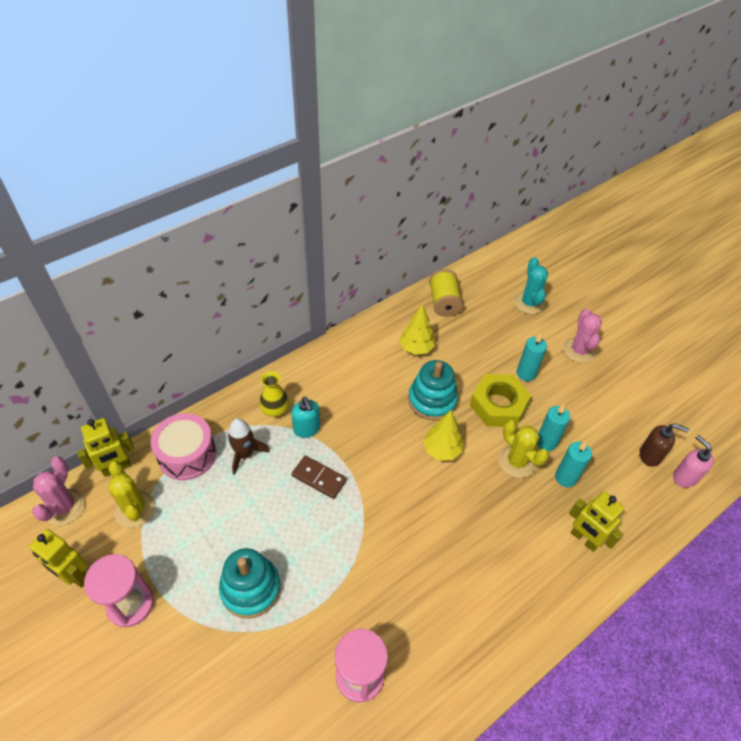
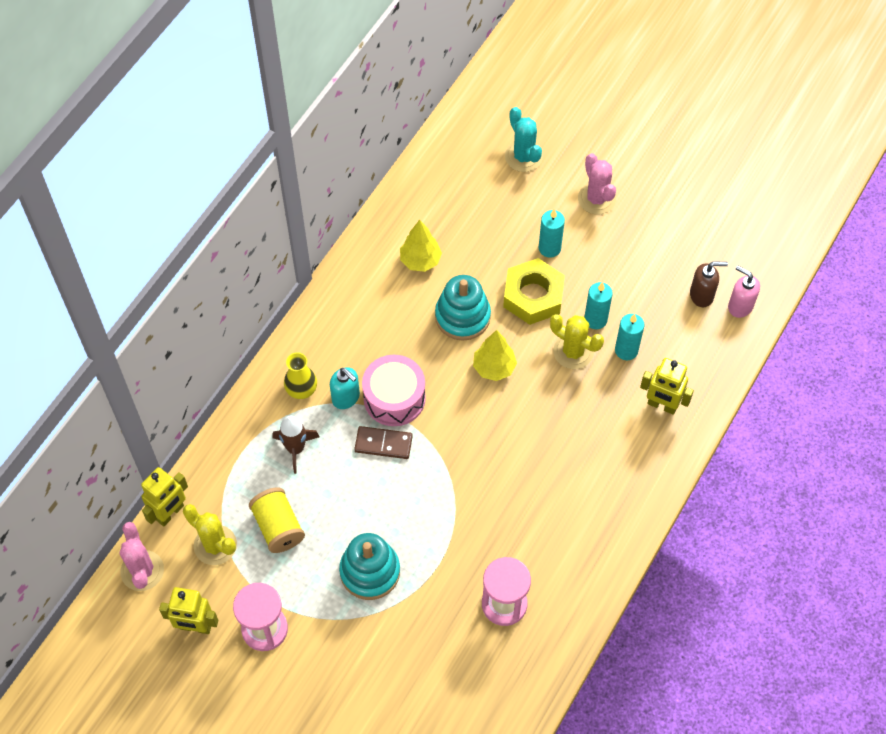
camera: 20 degrees left, 10 degrees up
pink drum [151,413,216,480] -> pink drum moved to [362,355,426,426]
yellow spool [429,269,463,317] -> yellow spool moved to [249,487,305,553]

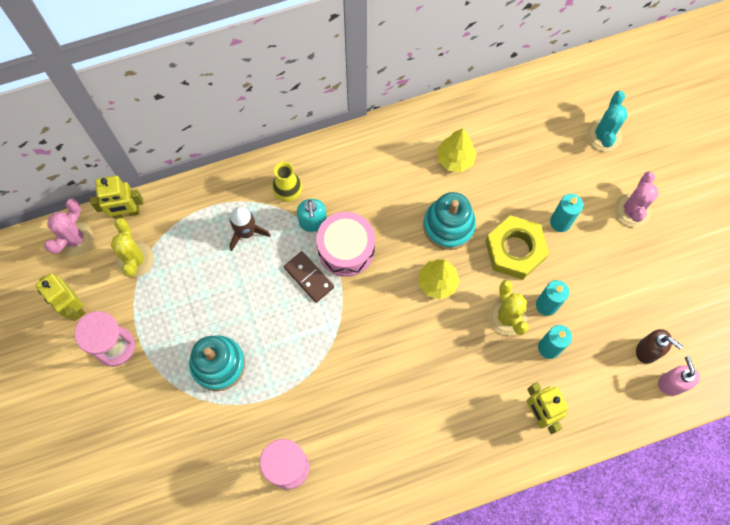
camera: 40 degrees right, 10 degrees up
yellow spool [249,487,305,553] -> none

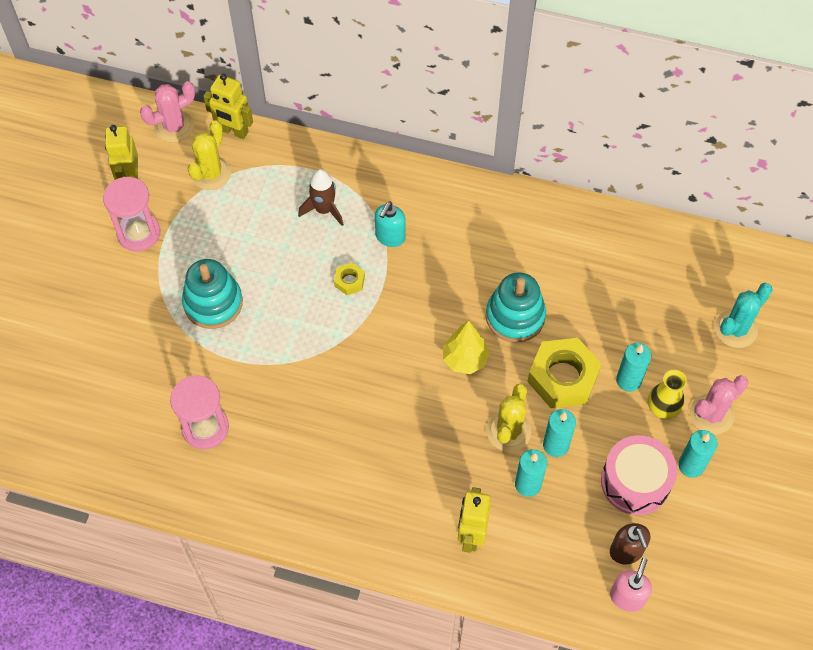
camera: 35 degrees right, 10 degrees down
yellow vase [272,162,302,202] -> yellow vase moved to [648,370,687,419]
brown domino [284,251,334,303] -> yellow nut [334,263,365,295]
pink drum [316,212,375,277] -> pink drum moved to [601,435,677,515]
yellow tree [437,128,477,172] -> none
none -> turquoise candle [678,430,717,478]

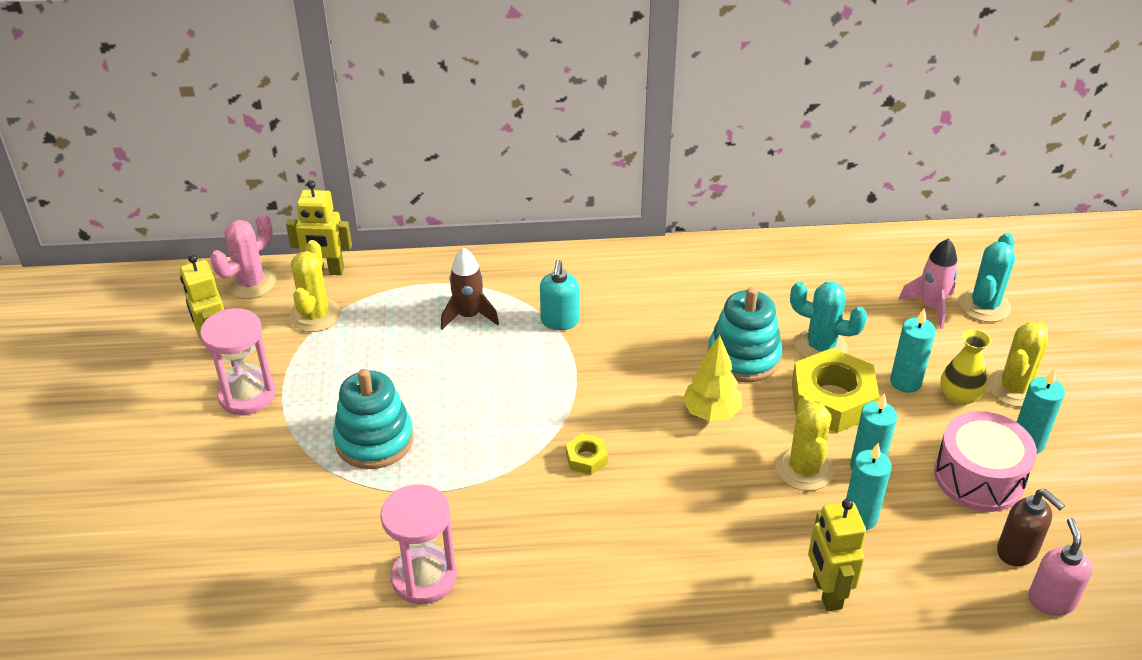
camera: 20 degrees left, 20 degrees down
yellow nut [334,263,365,295] -> yellow nut moved to [566,434,608,475]
pink cactus [690,375,748,435] -> yellow cactus [987,322,1048,407]
none -> turquoise cactus [790,282,867,358]
none -> pink rocket [898,238,958,329]

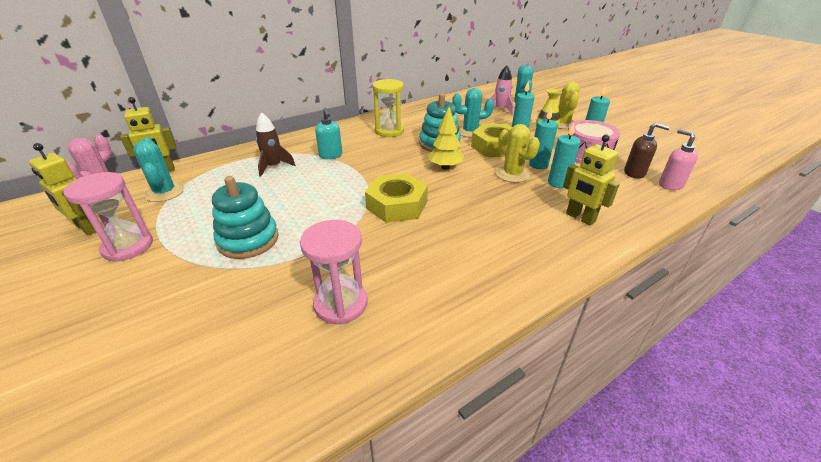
camera: 30 degrees left, 5 degrees down
yellow cactus [290,240,341,332] -> turquoise cactus [133,137,184,202]
yellow nut [566,434,608,475] -> yellow nut [365,174,428,223], size x2.15
none -> yellow hourglass [372,79,404,137]

